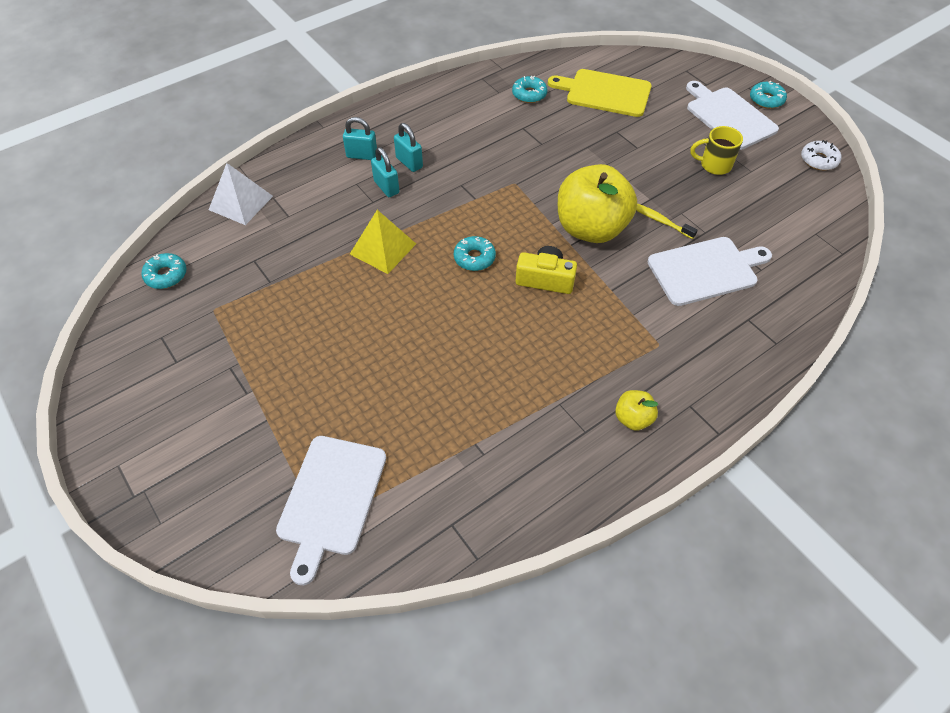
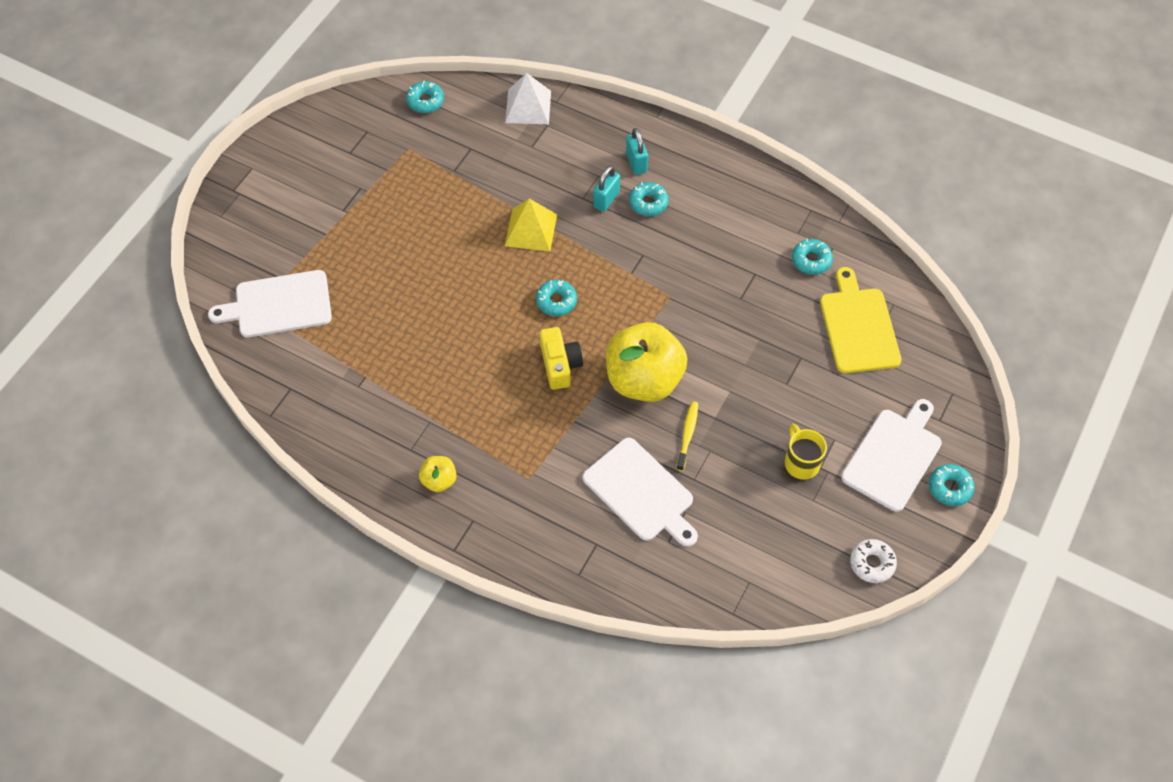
camera: 65 degrees right, 5 degrees up
turquoise padlock [394,123,423,172] -> turquoise donut [629,182,669,216]

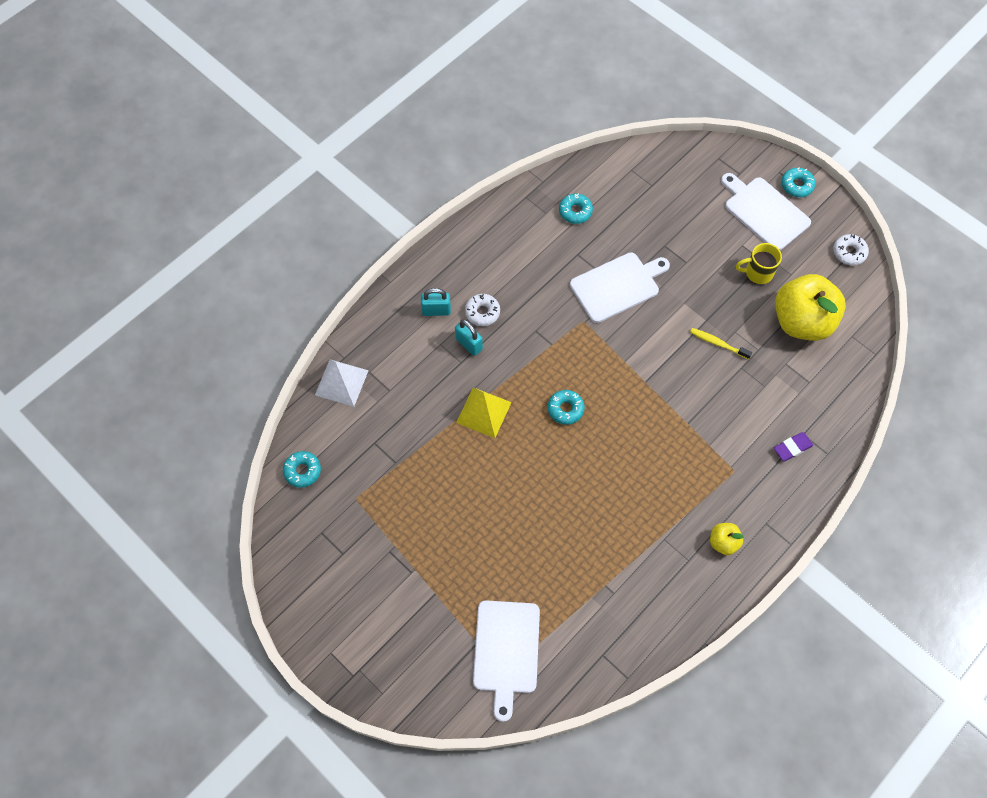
camera: 75 degrees left, 5 degrees up
yellow camera [540,327,583,390] -> none
white cutting board [583,438,698,547] -> white cutting board moved to [570,252,670,323]
yellow apple [606,322,687,402] -> yellow apple moved to [775,274,846,341]
turquoise donut [629,182,669,216] -> white donut [465,294,500,326]
yellow cutting board [820,267,902,373] -> none
none -> purple eraser [774,432,813,461]

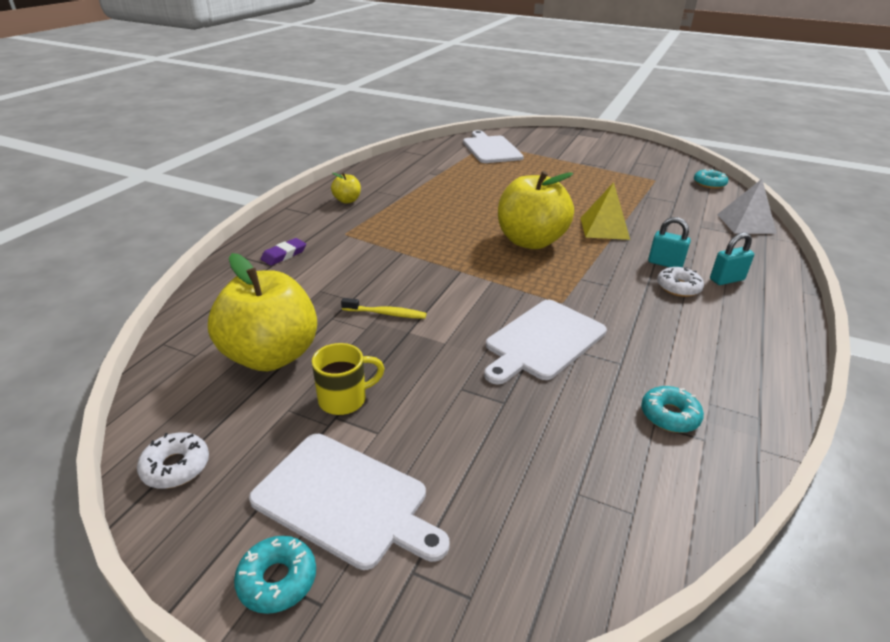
camera: 160 degrees right, 30 degrees down
turquoise donut [548,390,585,425] -> yellow apple [498,171,574,249]

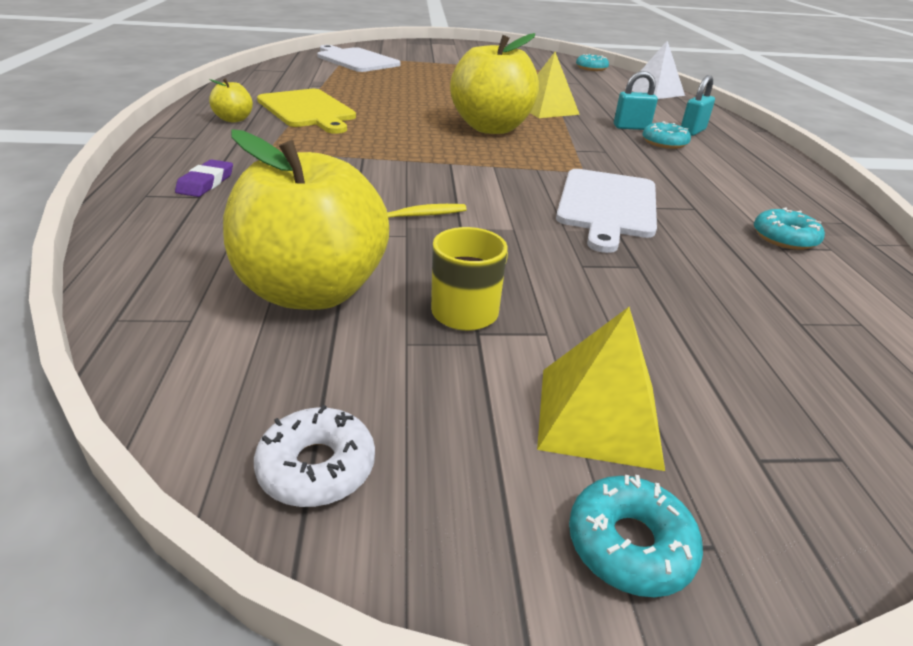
camera: 30 degrees left, 0 degrees up
white cutting board [249,434,450,570] -> yellow pyramid [537,307,665,471]
white donut [657,267,704,297] -> turquoise donut [642,121,691,149]
none -> yellow cutting board [257,89,356,134]

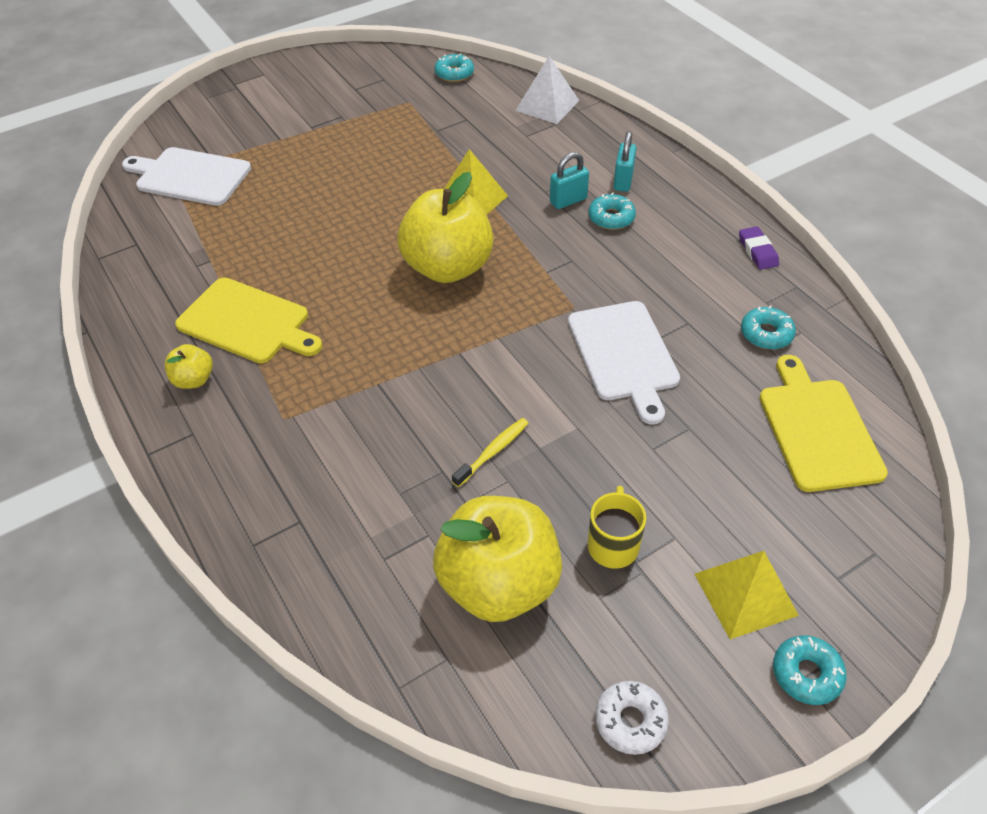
camera: 25 degrees left, 15 degrees up
purple eraser [175,159,233,197] -> purple eraser moved to [739,226,779,270]
none -> yellow cutting board [759,355,888,492]

